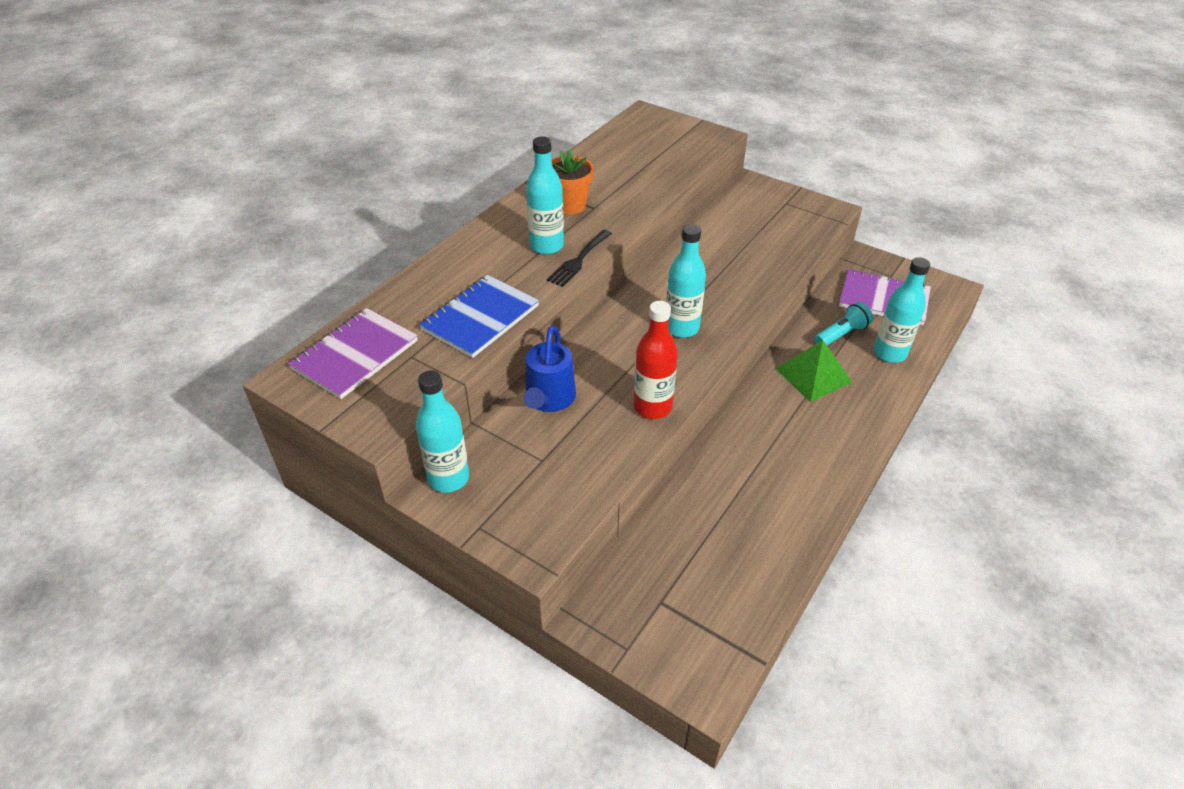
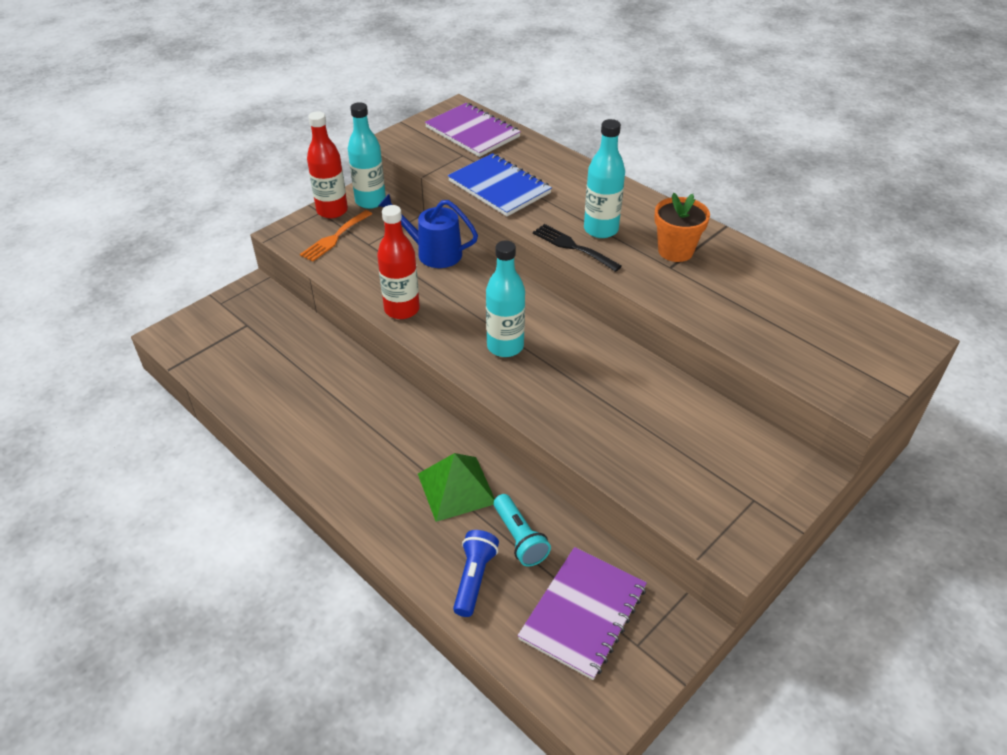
camera: 100 degrees right, 0 degrees up
turquoise bottle [874,257,930,363] -> blue flashlight [453,530,499,617]
none -> orange fork [300,210,372,262]
none -> red bottle [307,111,348,219]

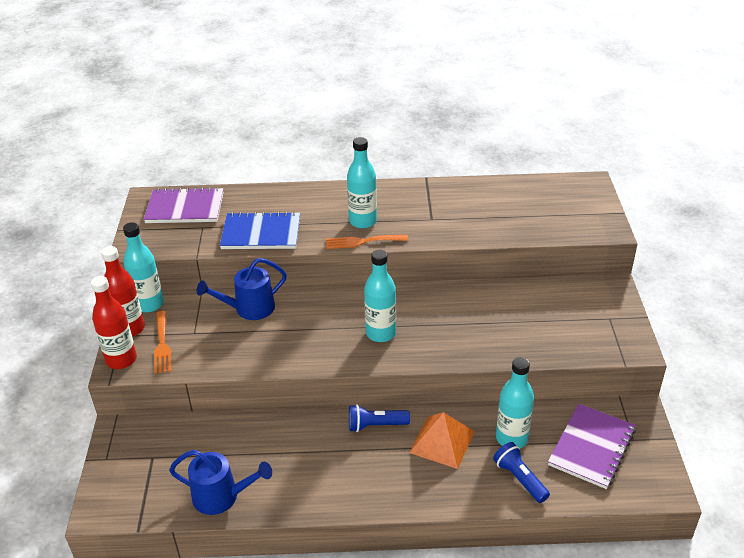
camera: 45 degrees left, 5 degrees down
red bottle [377,205,420,319] -> red bottle moved to [91,276,137,369]
green pyramid [418,453,495,522] -> orange pyramid [409,412,475,469]
turquoise flashlight [494,494,551,566] -> turquoise bottle [496,357,534,448]
purple notebook [518,547,647,680] -> purple notebook turned 45 degrees clockwise [548,404,636,489]
black fork [533,224,622,272] -> orange fork [326,235,408,249]
orange flower pot [654,193,710,262] -> none
none -> blue watering can [169,450,272,515]
none -> blue flashlight [349,404,410,432]

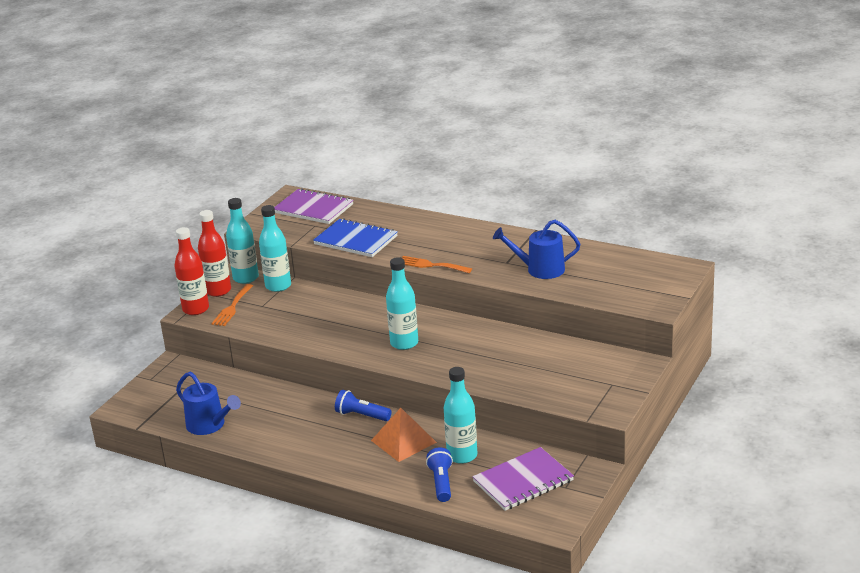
camera: 30 degrees right, 10 degrees down
blue watering can [197,258,287,320] -> blue watering can moved to [493,220,580,279]
turquoise bottle [347,137,377,229] -> turquoise bottle moved to [259,205,291,292]

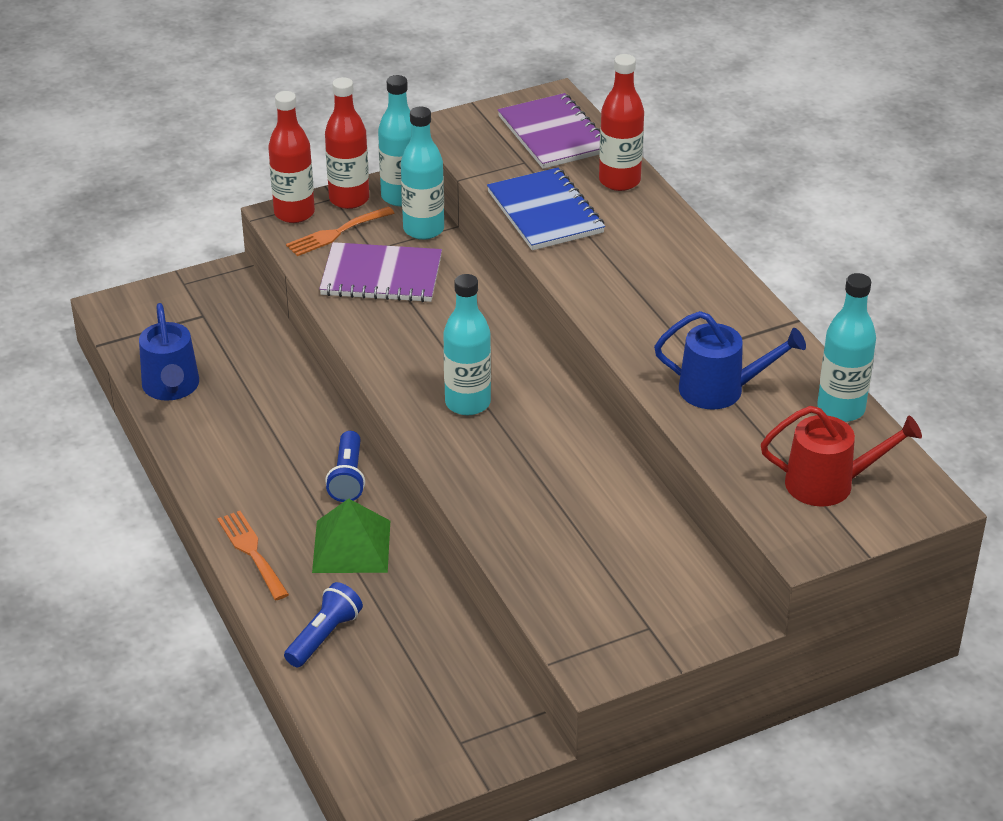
camera: 35 degrees right, 10 degrees up
blue flashlight [335,390,392,421] -> blue flashlight turned 150 degrees counterclockwise [325,431,365,502]
orange pyramid [371,408,437,462] -> green pyramid [312,498,390,573]
orange fork [402,256,472,273] -> orange fork moved to [217,511,289,600]
turquoise bottle [444,367,477,464] -> turquoise bottle moved to [817,273,876,422]
purple notebook [472,447,574,511] -> purple notebook moved to [319,242,442,302]
blue watering can [493,220,580,279] -> blue watering can turned 150 degrees clockwise [654,311,806,410]
none -> red bottle [599,54,644,191]
none -> red watering can [761,406,922,507]

